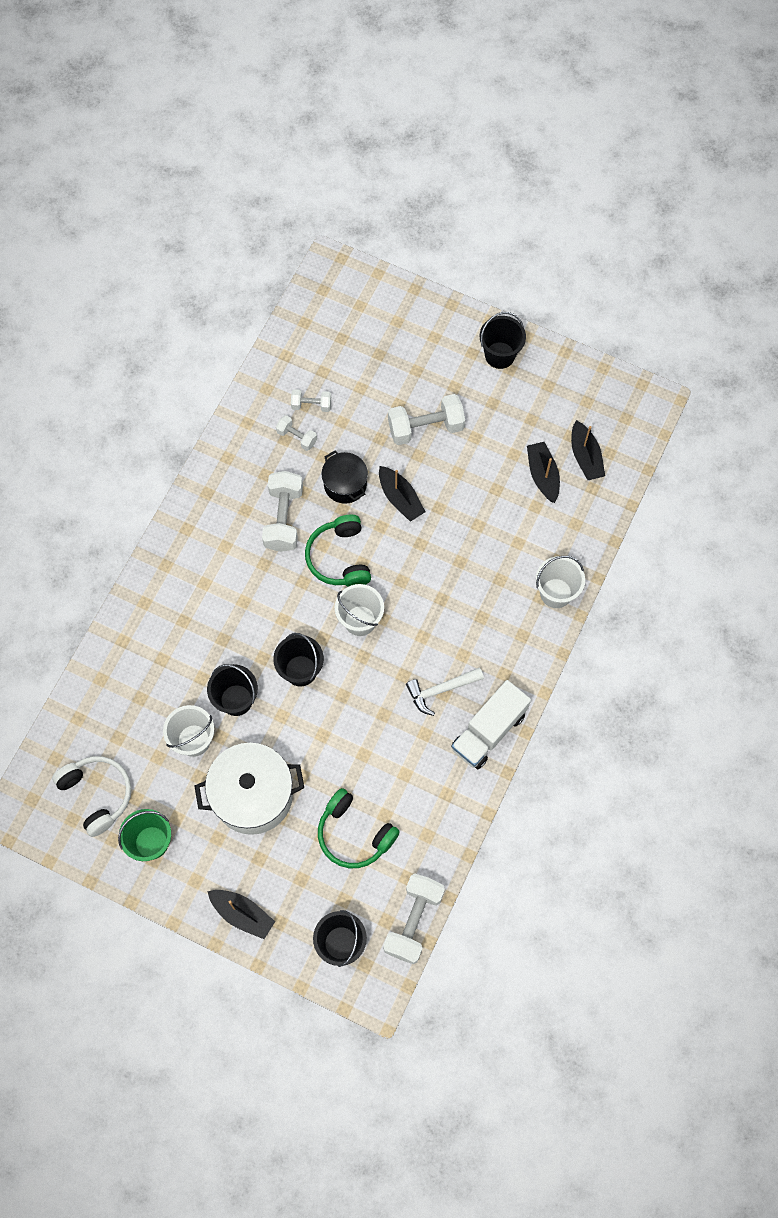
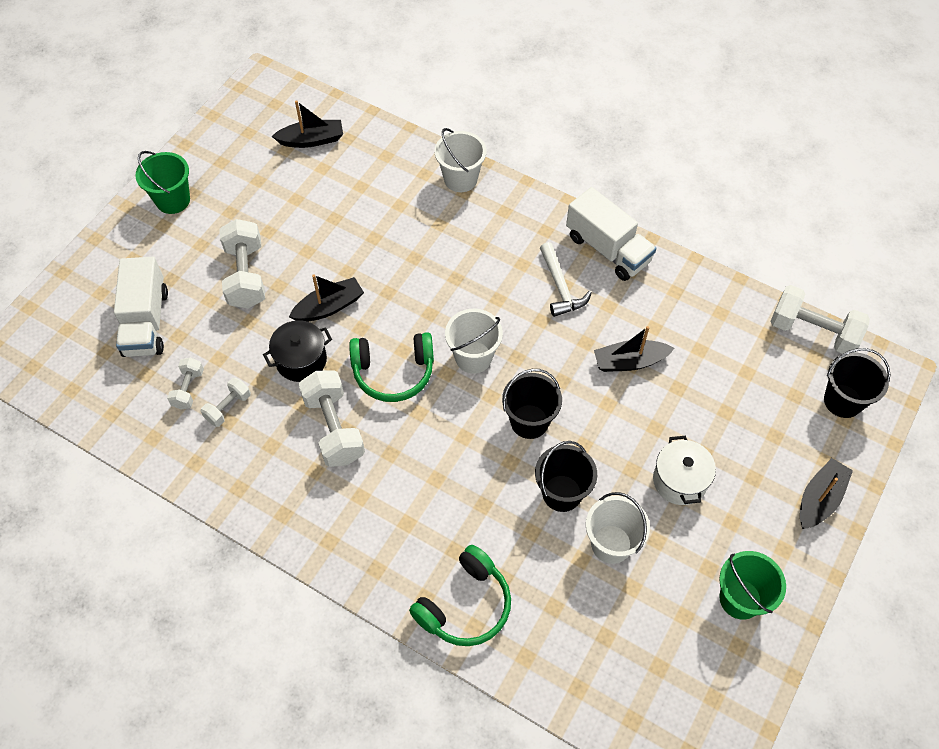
camera: 85 degrees left, 10 degrees down
white headphones [52,756,131,837] -> none
white pot [195,743,304,835] -> white pot [653,436,716,505], size x0.58
white dumbbell [262,471,303,552] -> white dumbbell turned 60 degrees clockwise [298,370,365,467]
green headphones [318,788,400,868] -> green headphones moved to [409,545,511,646]
black bucket [480,312,526,369] -> green bucket [135,151,190,214]
black boat [527,442,560,503] -> black boat moved to [594,326,674,372]
none -> white truck [114,257,168,357]

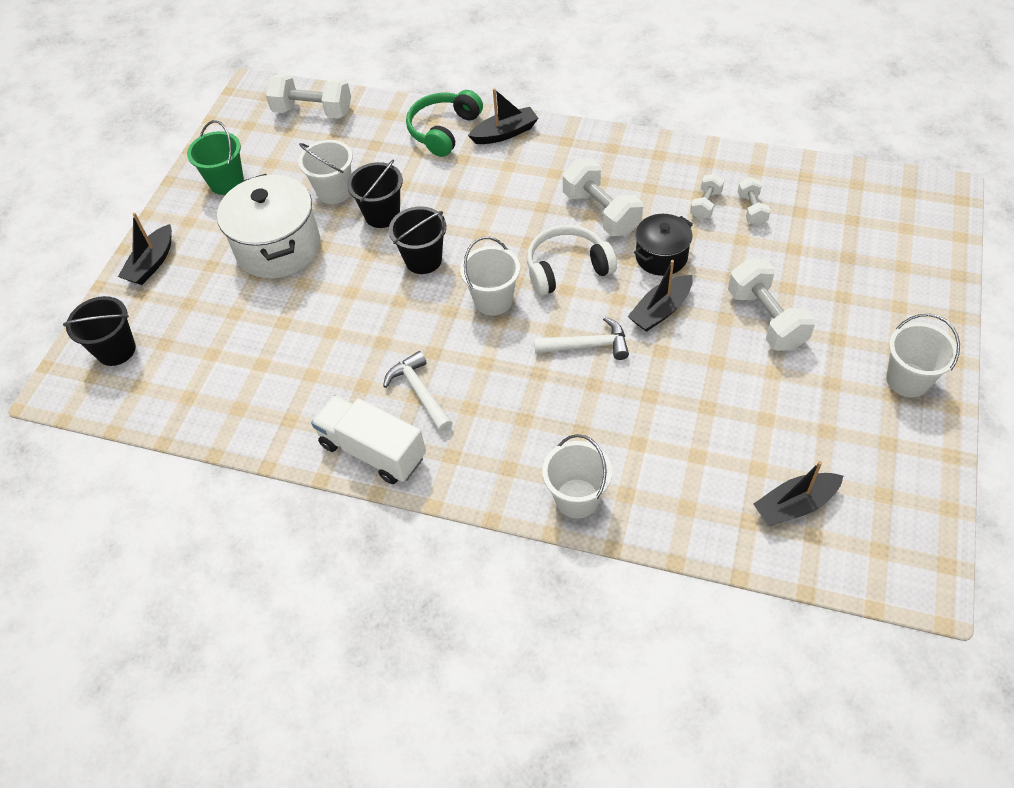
camera: 170 degrees right, 5 degrees down
white truck [114,257,168,357] -> none
green bucket [135,151,190,214] -> white bucket [886,314,960,397]
green headphones [349,332,434,402] -> white headphones [527,225,617,296]
black boat [594,326,674,372] -> black boat moved to [468,88,538,144]
white pot [653,436,716,505] -> white pot [217,174,320,279], size x1.72
white dumbbell [770,285,870,354] -> white dumbbell moved to [266,74,351,119]
none -> white hammer [534,317,629,360]

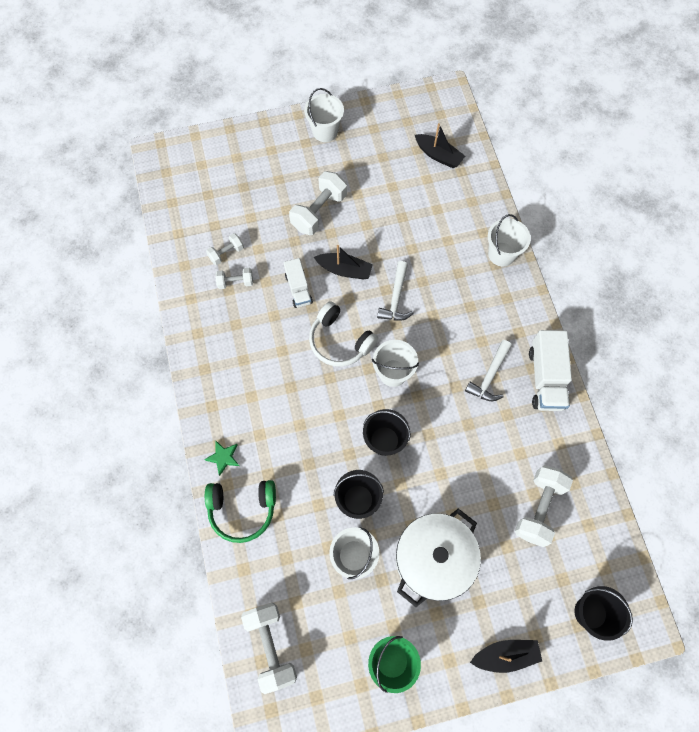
camera: 125 degrees left, 15 degrees up
black boat [468,88,538,144] -> green star [204,440,239,476]
white hammer [534,317,629,360] -> white hammer turned 135 degrees counterclockwise [377,261,414,321]
white dumbbell [563,159,643,236] -> white dumbbell moved to [515,465,573,547]
black pot [634,214,693,276] -> white truck [284,258,313,308]

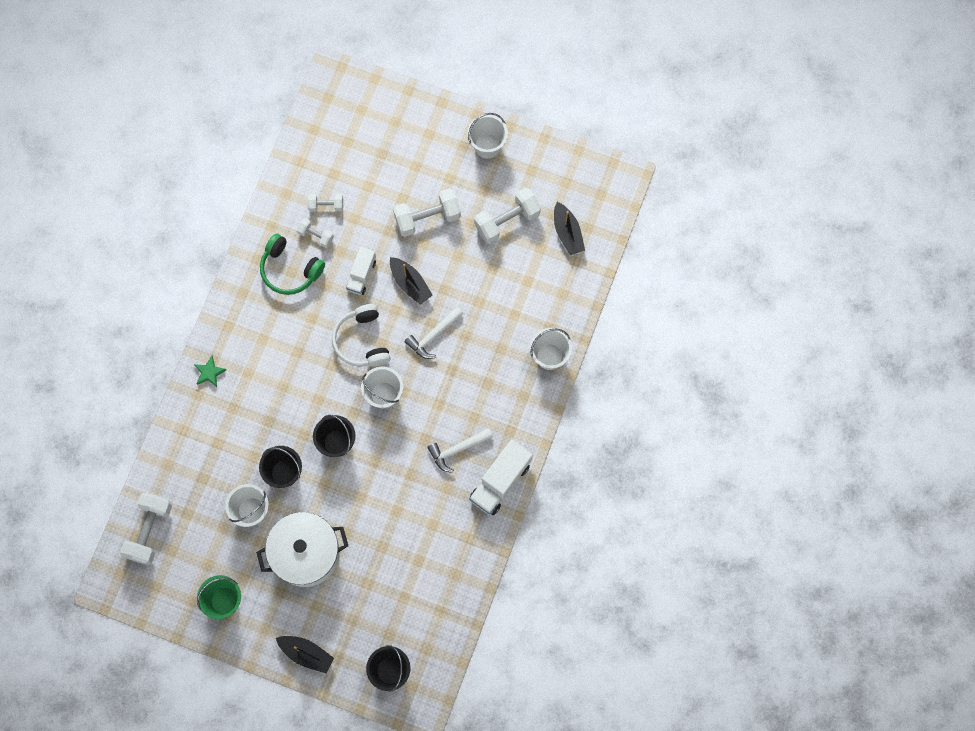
camera: 35 degrees right, 5 degrees up
green headphones [205,480,276,543] -> green headphones moved to [260,234,325,295]
white dumbbell [515,465,573,547] -> white dumbbell moved to [474,188,541,244]

